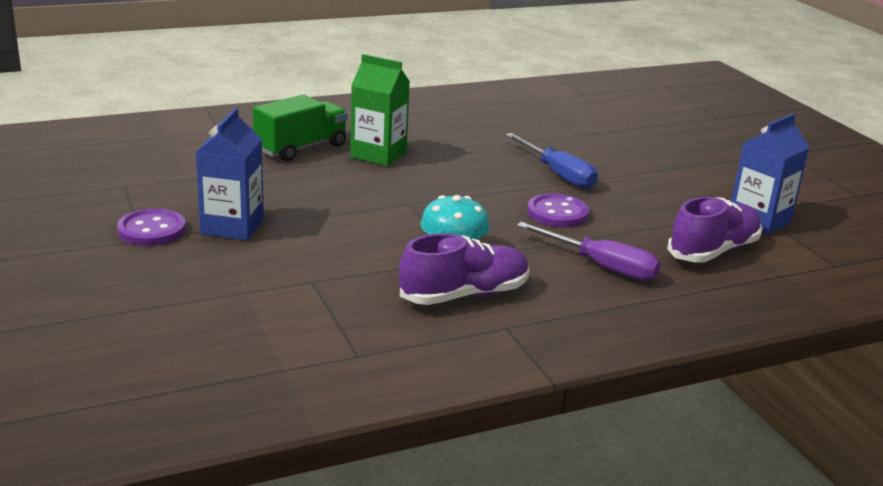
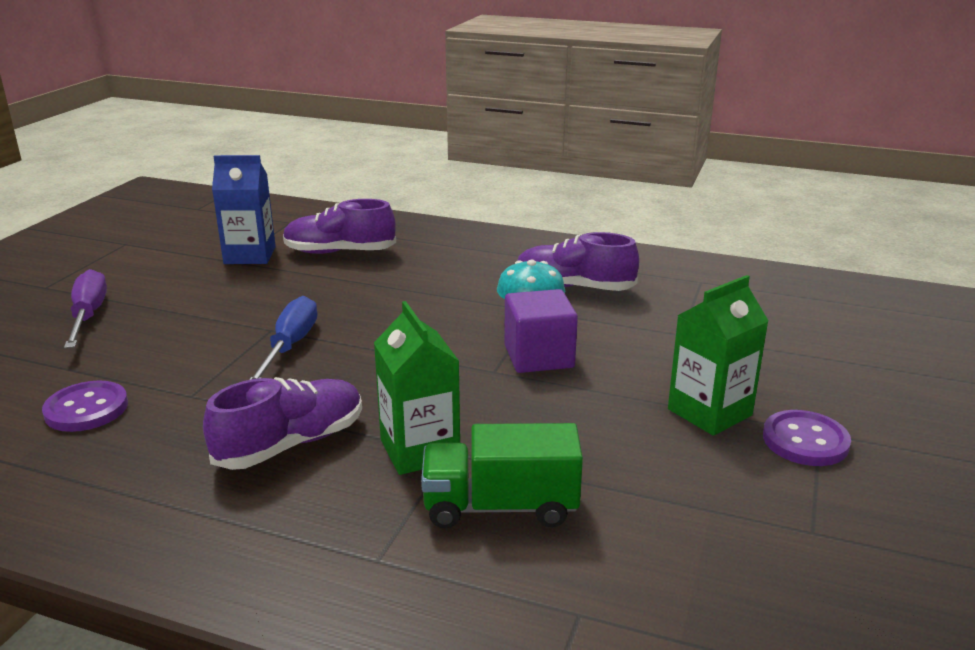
camera: 135 degrees left, 0 degrees up
blue carton [195,108,264,241] -> green carton [668,275,768,436]
purple screwdriver [517,222,661,281] -> purple screwdriver moved to [64,269,107,348]
purple button [527,193,589,227] -> purple button moved to [42,380,128,432]
none -> purple shoe [203,377,362,470]
none -> purple cube [504,289,578,373]

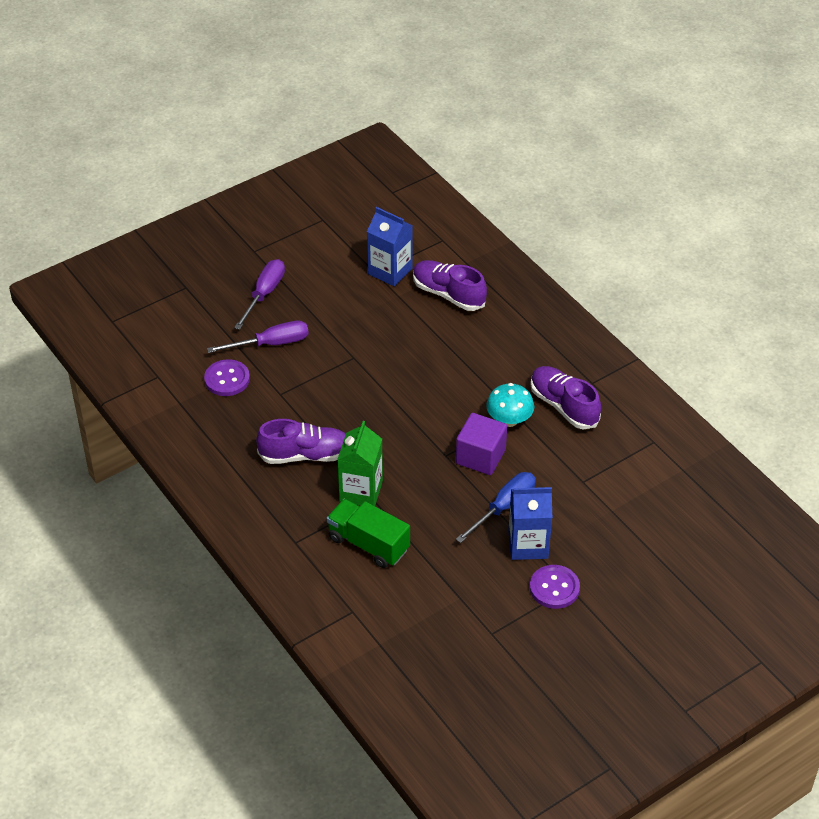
camera: 35 degrees right, 20 degrees up
blue screwdriver [249,296,318,380] -> blue screwdriver moved to [456,472,536,543]
green carton [668,275,768,436] -> blue carton [508,487,552,560]
none -> purple screwdriver [207,321,309,353]

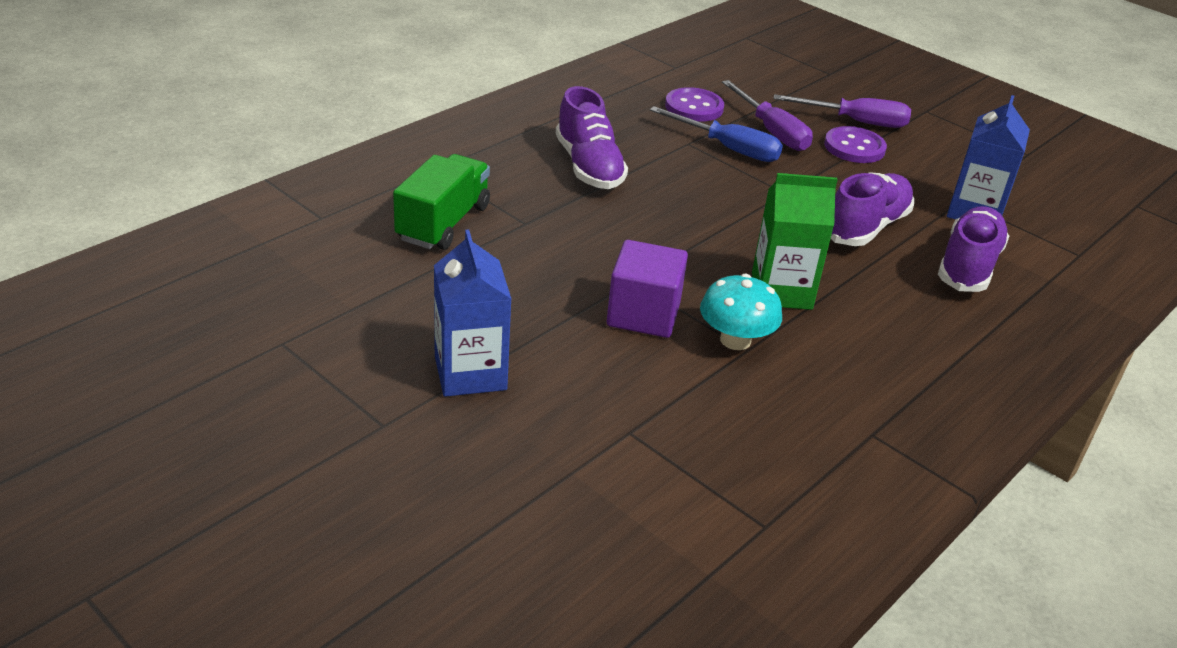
camera: 75 degrees right, 10 degrees down
green carton [337,421,383,506] -> green carton moved to [752,173,838,310]
blue screwdriver [456,472,536,543] -> blue screwdriver moved to [650,106,783,162]
purple shoe [530,366,601,429] -> purple shoe moved to [831,172,914,246]
purple button [530,565,580,609] -> purple button moved to [824,126,887,163]

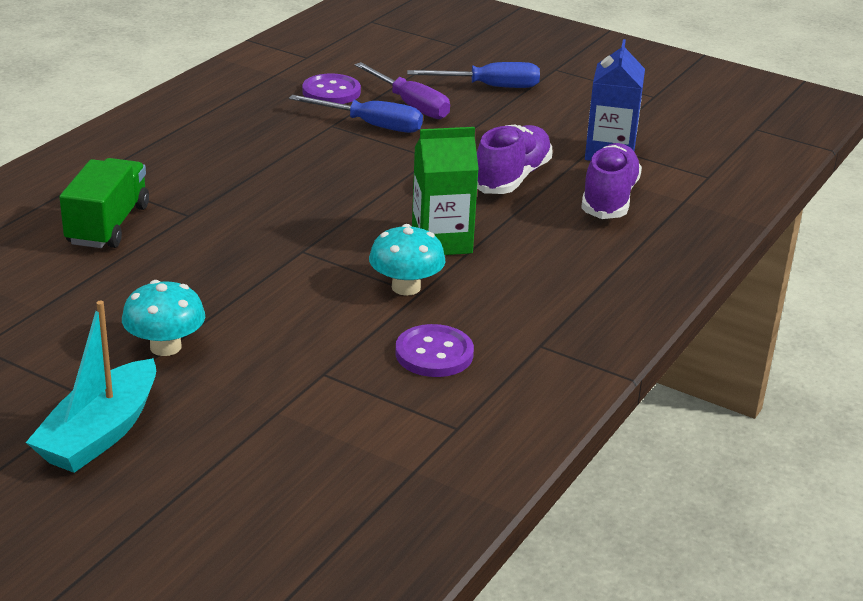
camera: 10 degrees left, 5 degrees down
blue carton [434,230,512,397] -> turquoise mushroom [122,280,205,356]
purple shoe [556,86,628,189] -> none
purple cube [607,240,688,338] -> none
purple screwdriver [774,94,911,128] -> blue screwdriver [407,62,540,88]
purple button [824,126,887,163] -> purple button moved to [395,324,474,377]
none -> turquoise boat [26,301,156,473]

